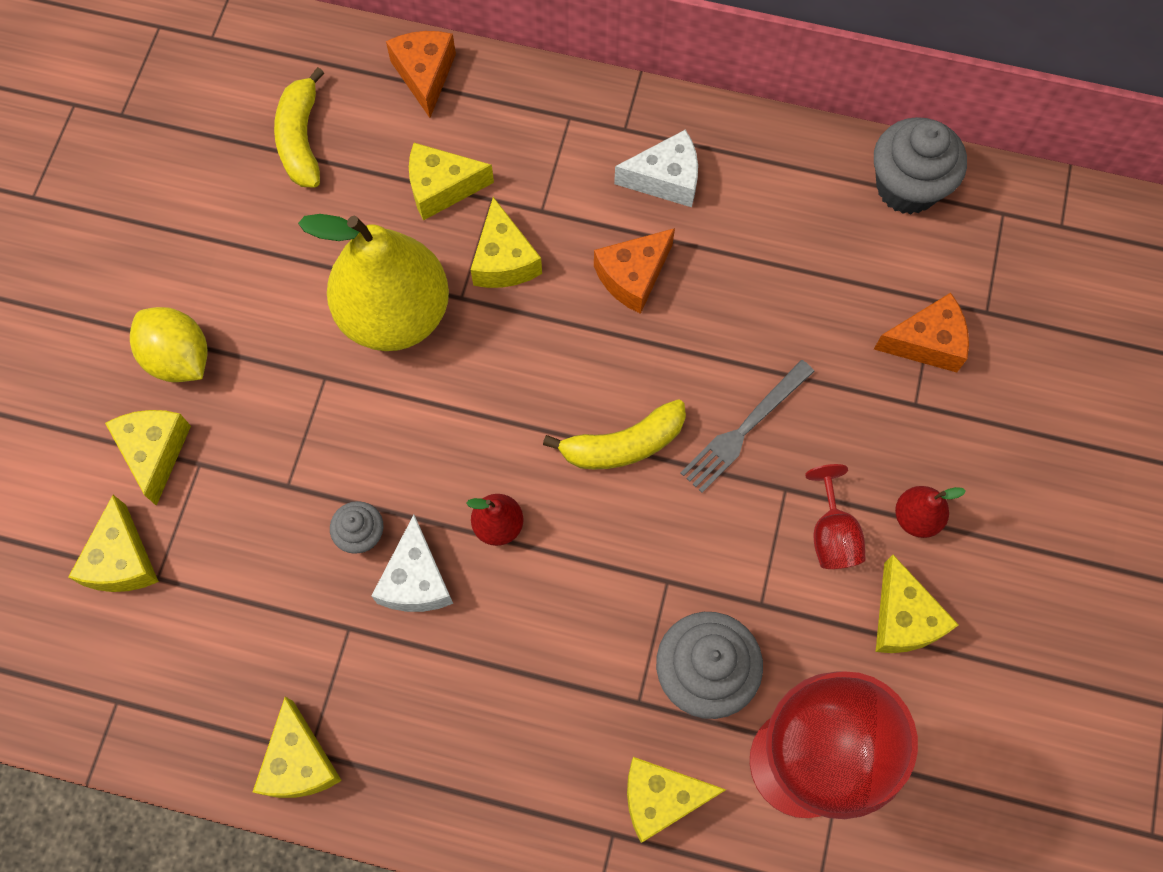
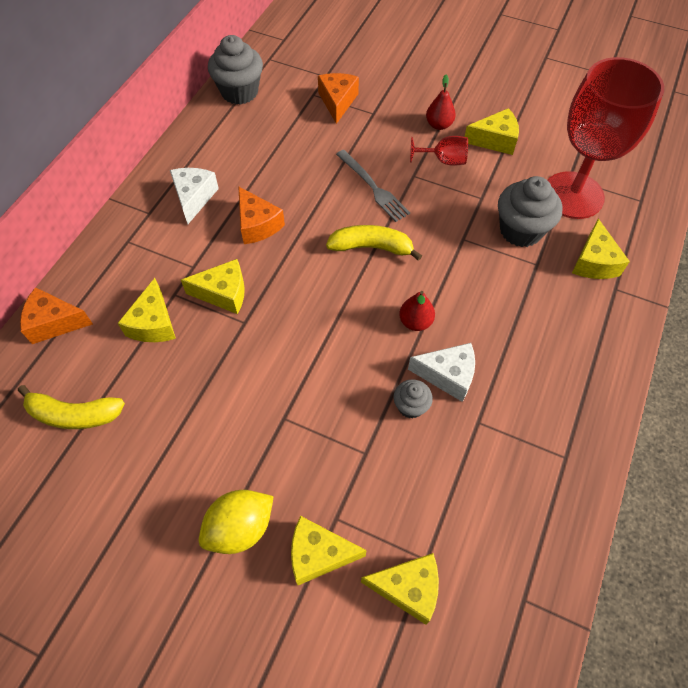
camera: 80 degrees left, 10 degrees down
yellow cheese [253,697,342,798] -> none
yellow pear [298,214,449,351] -> none
yellow banana [543,399,686,470] -> yellow banana turned 75 degrees counterclockwise [326,225,422,261]

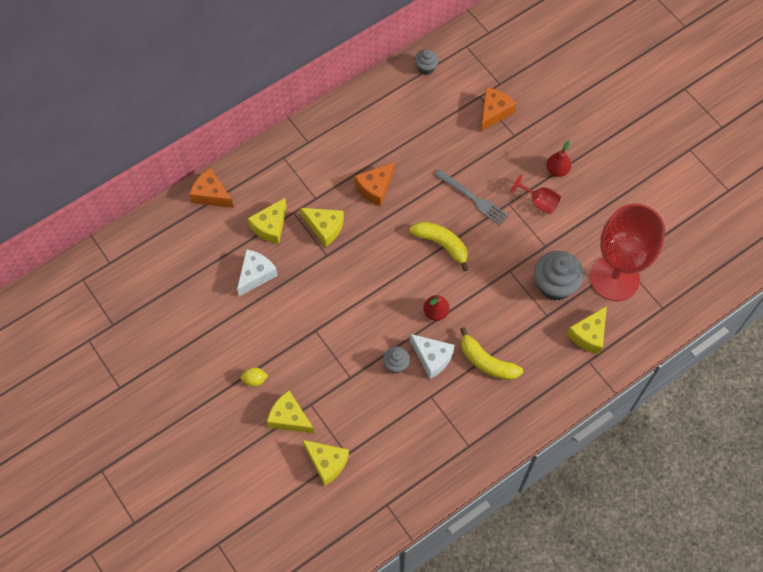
camera: 30 degrees right, 5 degrees up
yellow banana [18,385,125,429] -> yellow banana moved to [460,327,523,380]
white cheese [170,168,219,224] -> white cheese moved to [237,249,278,296]
yellow lemon [198,490,274,554] -> yellow lemon [241,367,268,387], size x0.52
grey cupcake [208,35,263,105] -> grey cupcake [415,50,439,75], size x0.53
orange cheese [238,186,285,244] -> orange cheese turned 45 degrees clockwise [354,162,394,206]
grey fork [336,150,410,222] -> grey fork turned 45 degrees counterclockwise [435,169,509,226]
yellow cheese [465,108,519,155] -> none

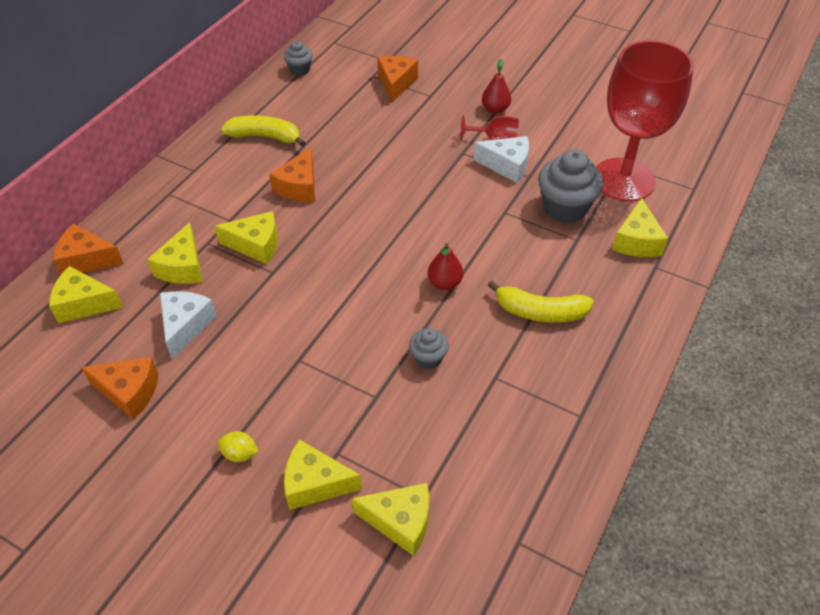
camera: 25 degrees left, 15 degrees down
yellow lemon [241,367,268,387] -> yellow lemon turned 45 degrees clockwise [218,431,259,462]
yellow banana [409,221,469,271] -> yellow banana moved to [221,115,306,147]
white cheese [410,334,455,379] -> white cheese moved to [473,136,529,183]
grey fork [435,169,509,226] -> none
none -> yellow cheese [49,266,123,323]
none -> orange cheese [81,357,158,420]

